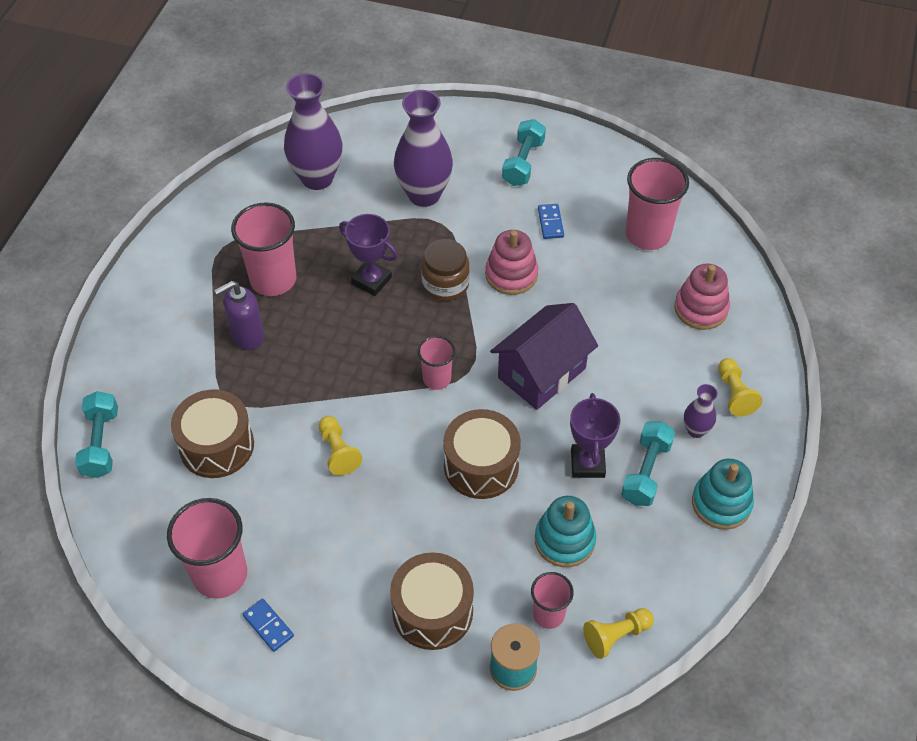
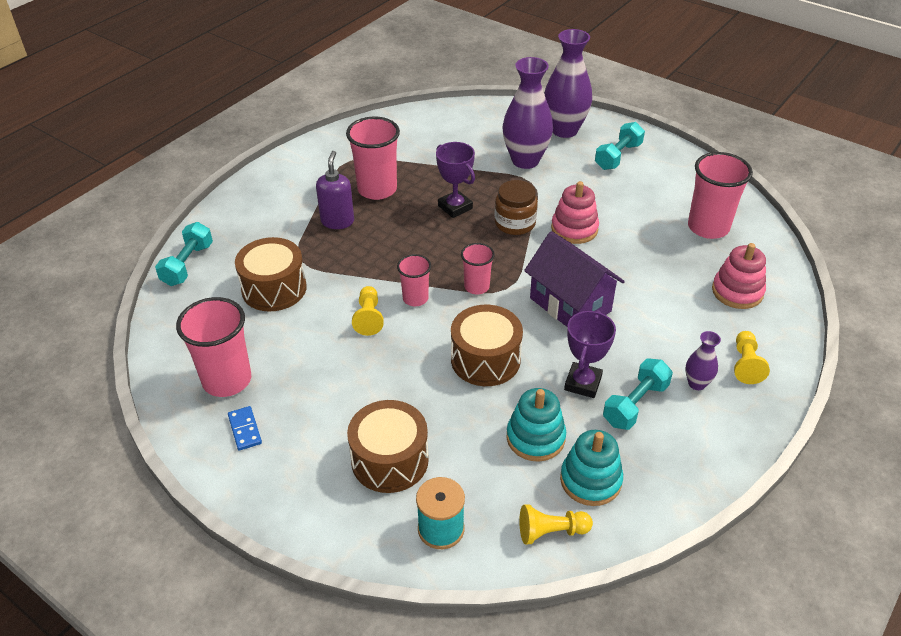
camera: 20 degrees right, 10 degrees down
purple soap dispenser [214,281,264,350] -> purple soap dispenser turned 105 degrees clockwise [316,151,354,229]
purple vase [284,73,343,190] -> purple vase moved to [544,29,592,138]
purple house [490,303,598,410] -> purple house turned 75 degrees clockwise [524,231,625,327]
pink cup [531,572,574,629] -> pink cup moved to [397,254,431,306]
blue domino [538,204,564,239] -> none
turquoise stacking toy [692,459,754,530] -> turquoise stacking toy moved to [560,430,623,506]

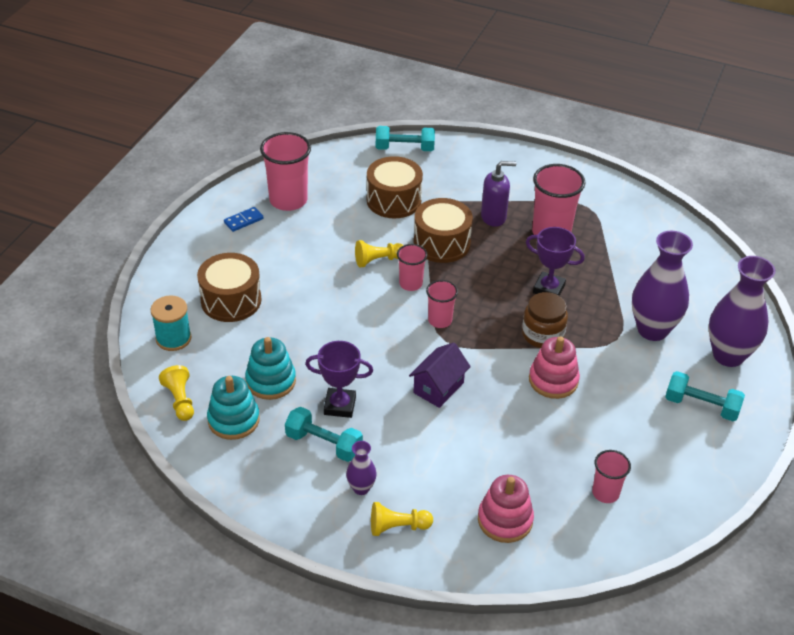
camera: 75 degrees right, 0 degrees up
purple trophy [436,142,475,218] -> purple trophy turned 75 degrees clockwise [526,227,585,296]
brown drum [451,305,523,386] -> brown drum moved to [414,198,473,263]
purple house [524,231,625,327] -> purple house [409,343,471,408], size x0.66
pink cup [688,152,753,239] -> pink cup [592,450,631,503], size x0.57

